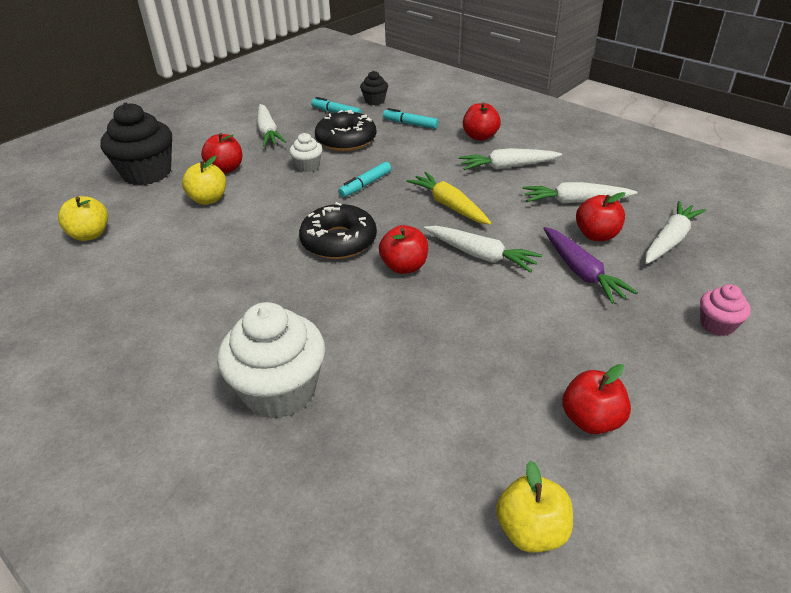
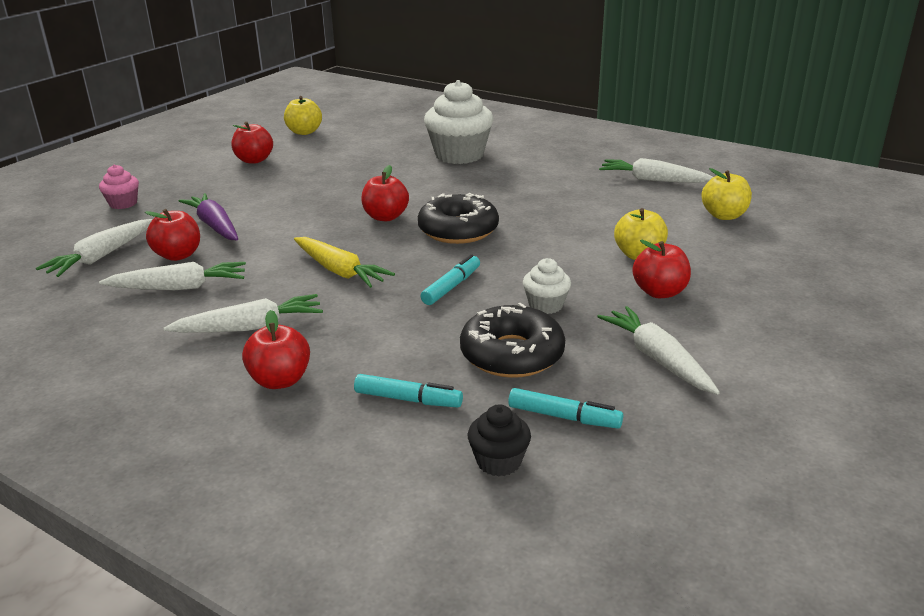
camera: 170 degrees right, 10 degrees down
black cupcake [100,103,172,186] -> none
white carrot [424,226,542,272] -> white carrot moved to [599,158,713,183]

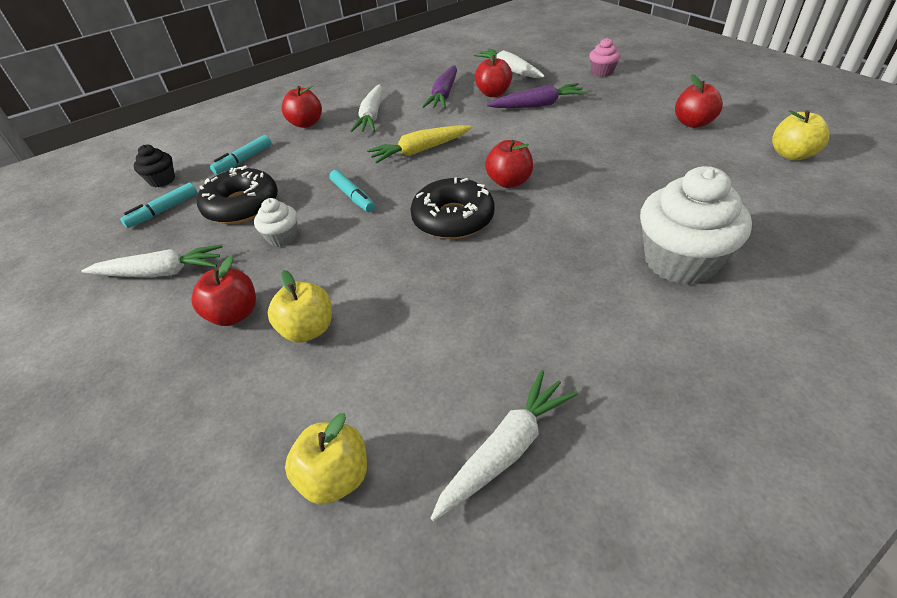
camera: 115 degrees right, 15 degrees up
white carrot [99,262,246,290] -> purple carrot [422,65,457,109]

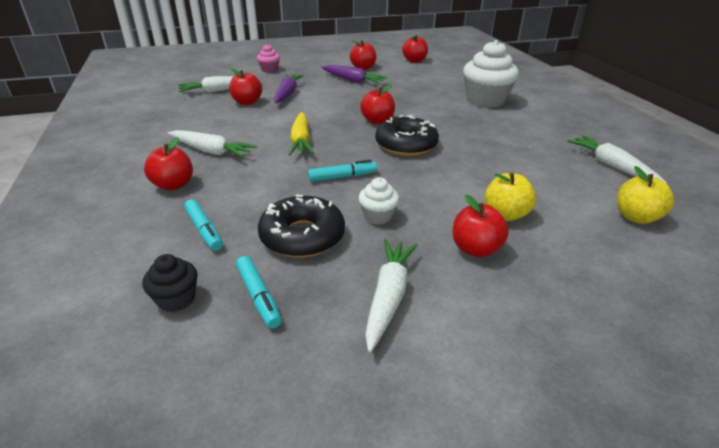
camera: 75 degrees left, 10 degrees down
purple carrot [422,65,457,109] -> purple carrot moved to [321,65,387,84]
yellow apple [772,110,830,160] -> red apple [402,35,428,63]

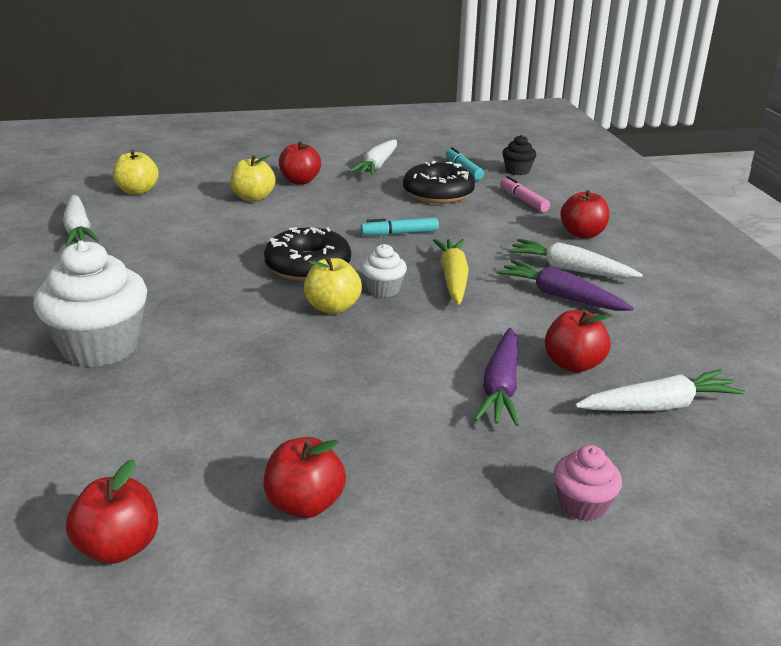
camera: 175 degrees left, 5 degrees down
turquoise marker [184,199,223,251] -> pink marker [500,176,550,212]
purple carrot [321,65,387,84] -> purple carrot moved to [496,260,634,311]
white cupcake [358,177,399,225] -> white cupcake moved to [361,244,407,297]
red apple [360,84,395,124] -> yellow apple [304,257,362,314]

